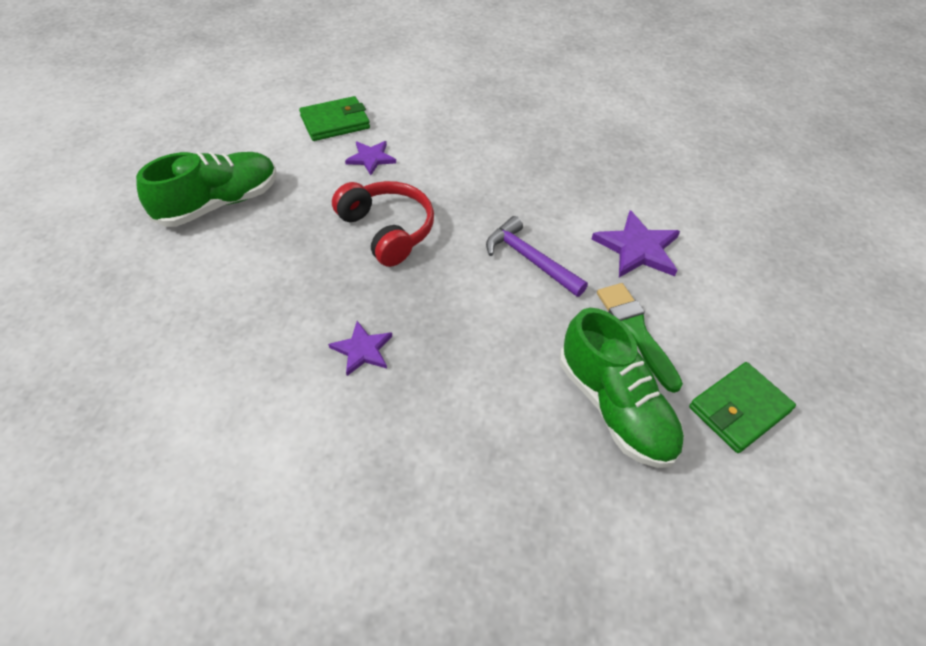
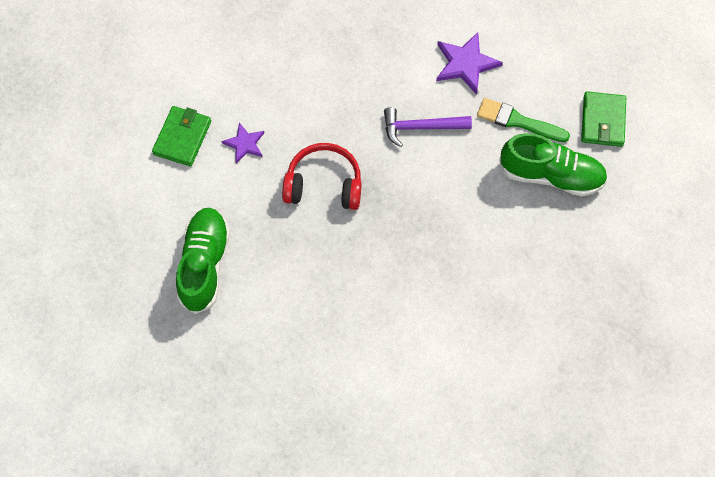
camera: 45 degrees left, 15 degrees up
purple star [328,321,392,376] -> none

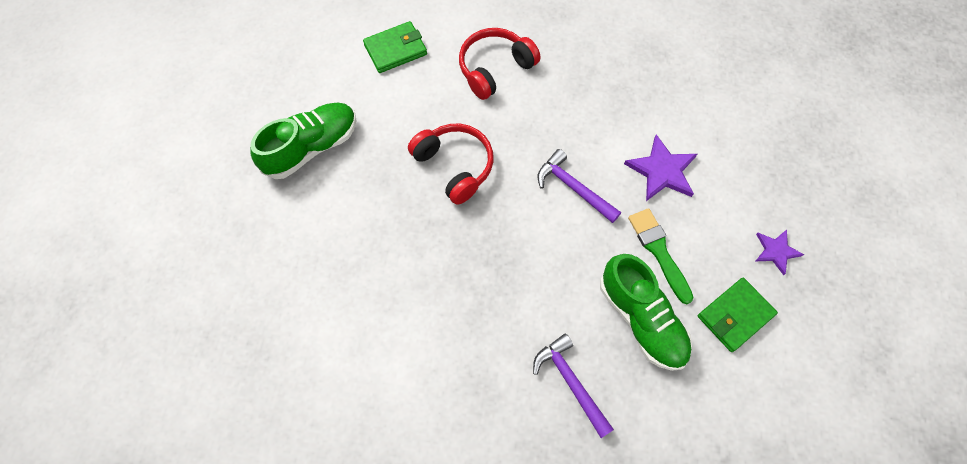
camera: 45 degrees right, 0 degrees up
purple star [221,123,265,163] -> purple star moved to [756,230,804,275]
none -> red headphones [459,28,541,100]
none -> purple hammer [533,334,614,438]

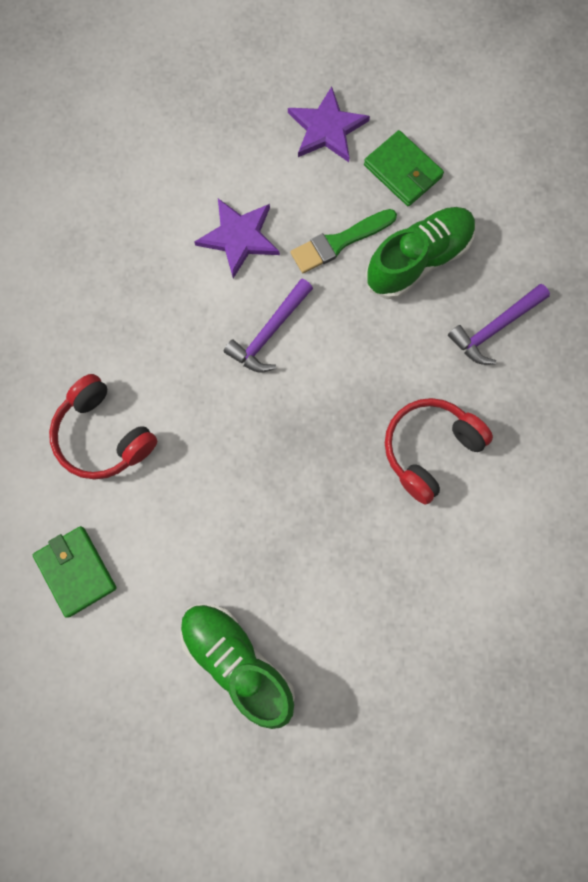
camera: 95 degrees left, 10 degrees up
red headphones [408,124,494,205] -> red headphones moved to [385,398,493,505]
purple star [756,230,804,275] -> purple star [288,86,370,162], size x1.61

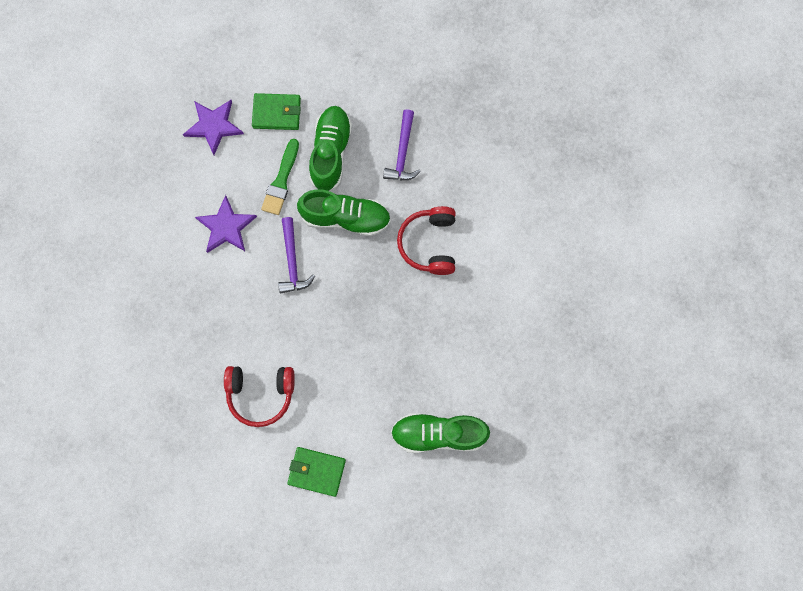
camera: 45 degrees left, 0 degrees up
none -> green shoe [297,190,391,236]

